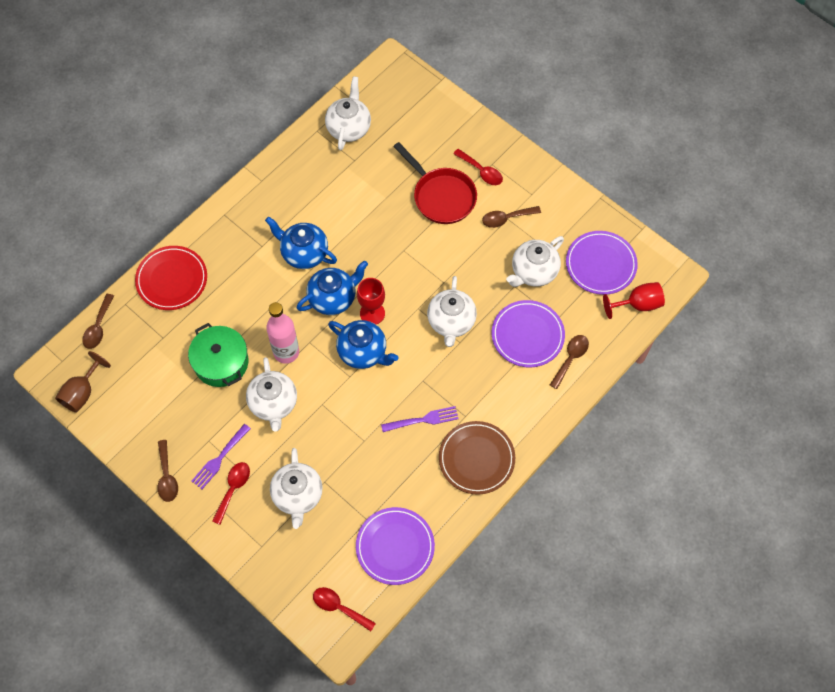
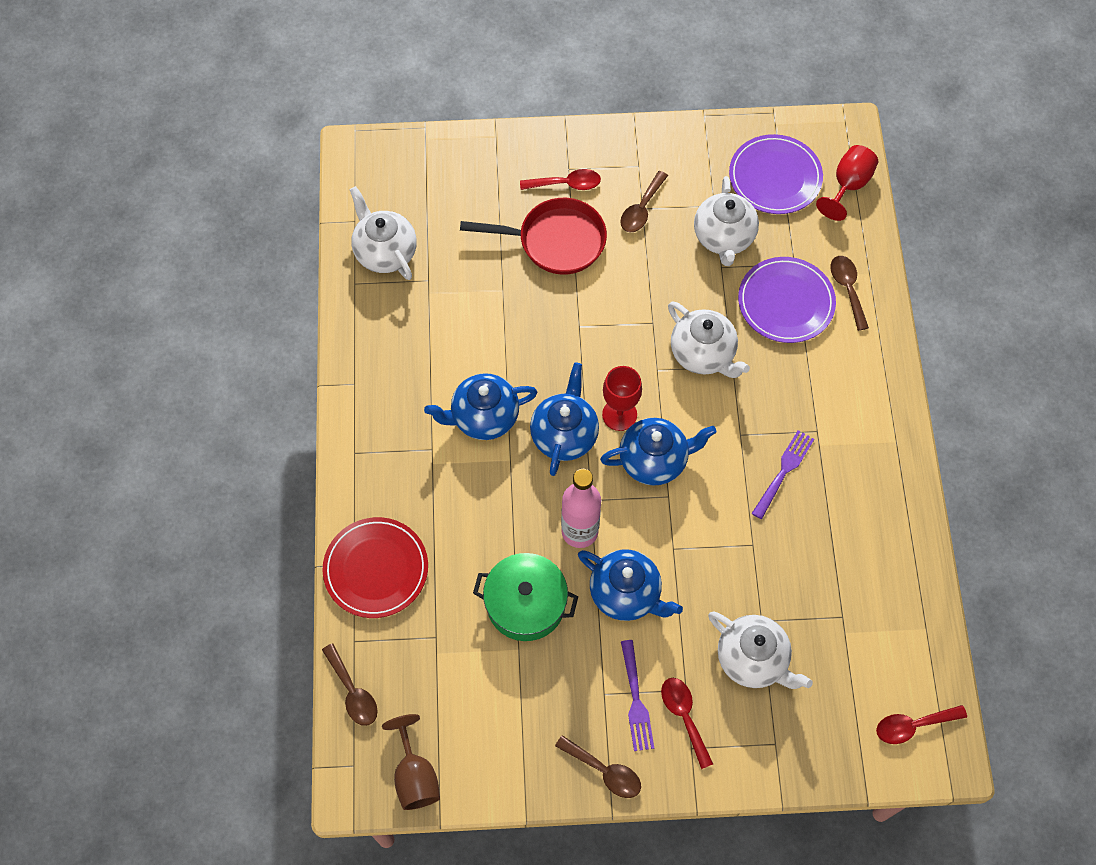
camera: 45 degrees left, 0 degrees up
white teapot [246,357,297,431] -> blue teapot [578,549,683,621]
purple plate [356,507,435,585] -> none
brown plate [439,421,515,495] -> none

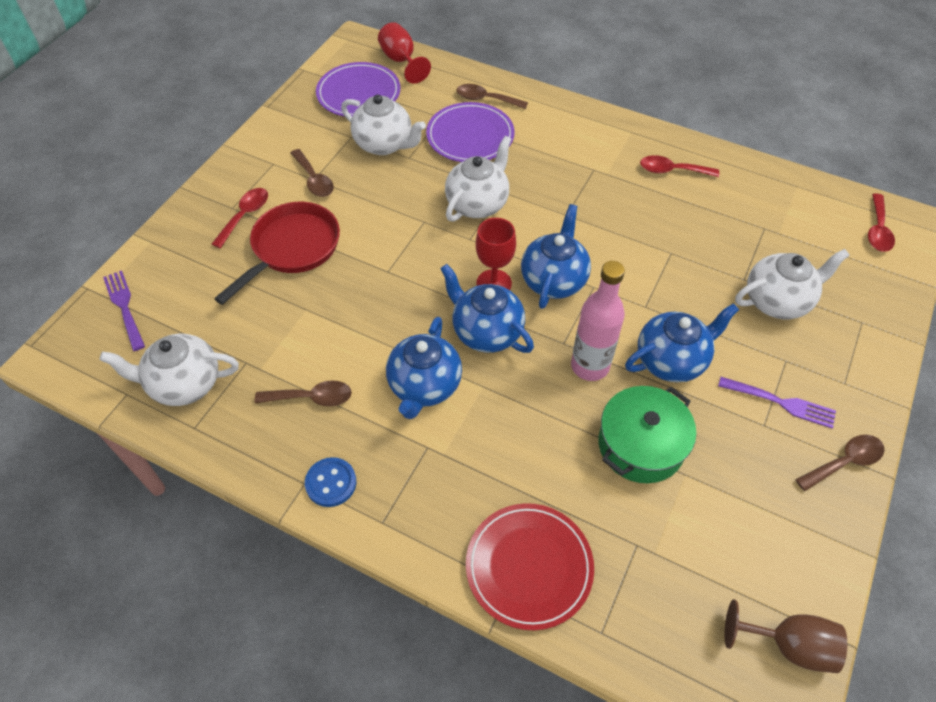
camera: 60 degrees left, 10 degrees down
brown spoon [322,643,378,726] -> brown spoon moved to [255,380,352,406]
red spoon [661,678,713,769] -> red spoon moved to [640,155,719,177]
white teapot [668,301,750,378] -> white teapot turned 45 degrees counterclockwise [445,136,511,222]
purple fork [751,430,814,519] -> purple fork moved to [103,270,145,351]
none -> blue button [305,457,356,507]

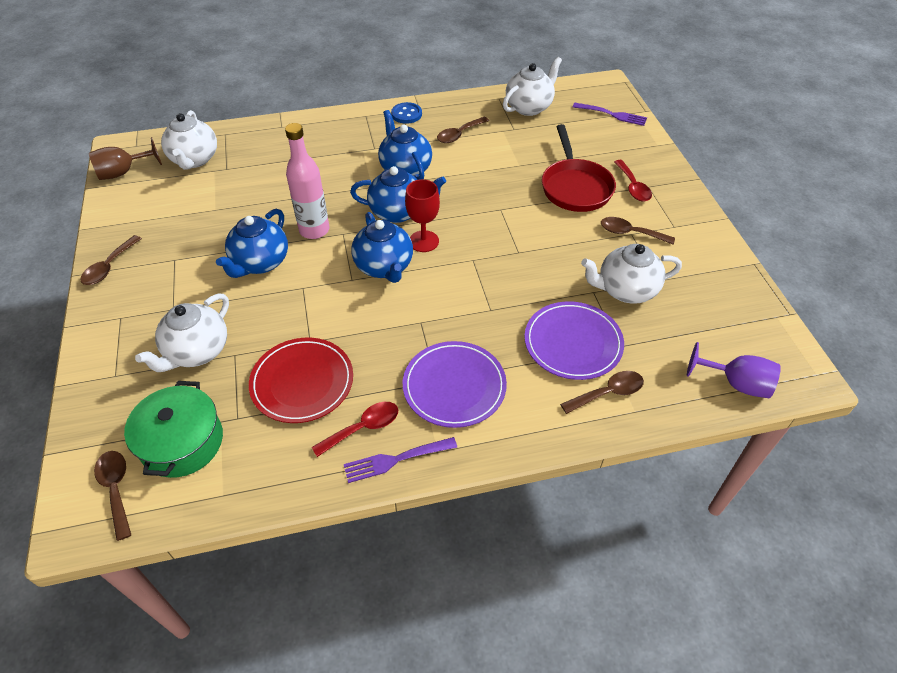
camera: 140 degrees right, 5 degrees down
purple plate [316,62,401,117] -> purple plate moved to [403,341,507,428]
red goblet [378,22,431,84] -> purple goblet [687,342,781,399]
white teapot [445,136,511,222] -> white teapot moved to [161,110,217,170]
red plate [466,503,594,630] -> red plate moved to [249,338,353,423]
green pot [598,386,696,483] -> green pot moved to [124,381,223,478]
purple fork [718,377,836,428] -> purple fork moved to [344,437,457,483]
red spoon [868,193,895,252] -> brown spoon [94,451,131,541]

